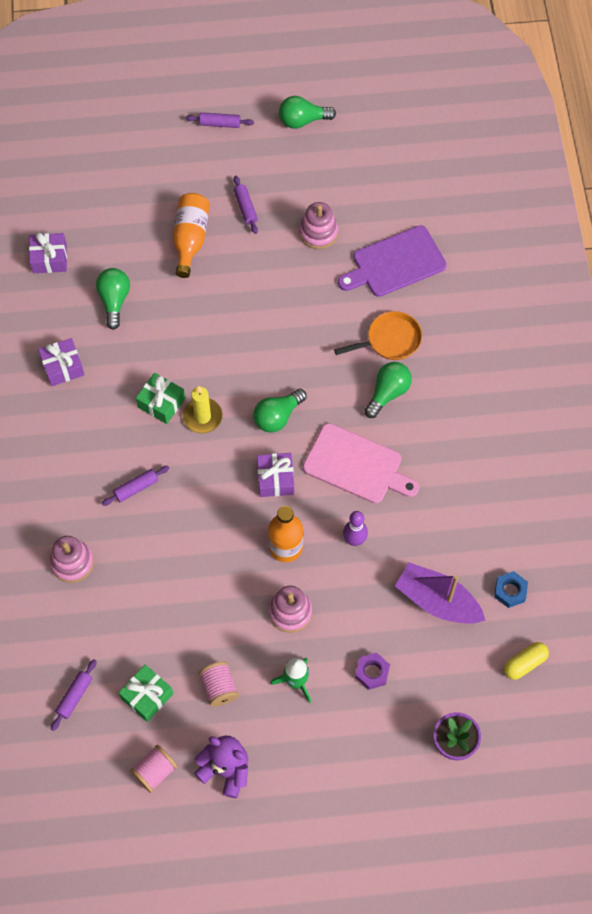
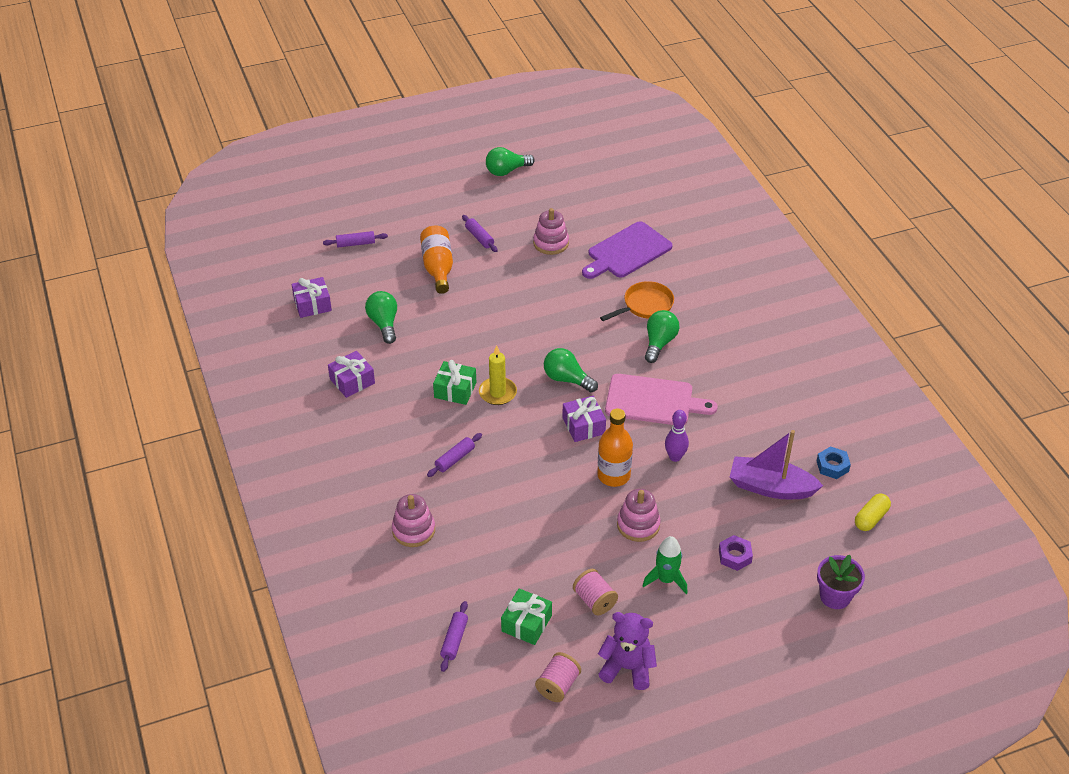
camera: 15 degrees left, 20 degrees down
purple rolling pin [186,112,254,128] -> purple rolling pin moved to [323,231,388,247]
green light bulb [253,389,307,433] -> green light bulb turned 90 degrees clockwise [544,348,598,392]

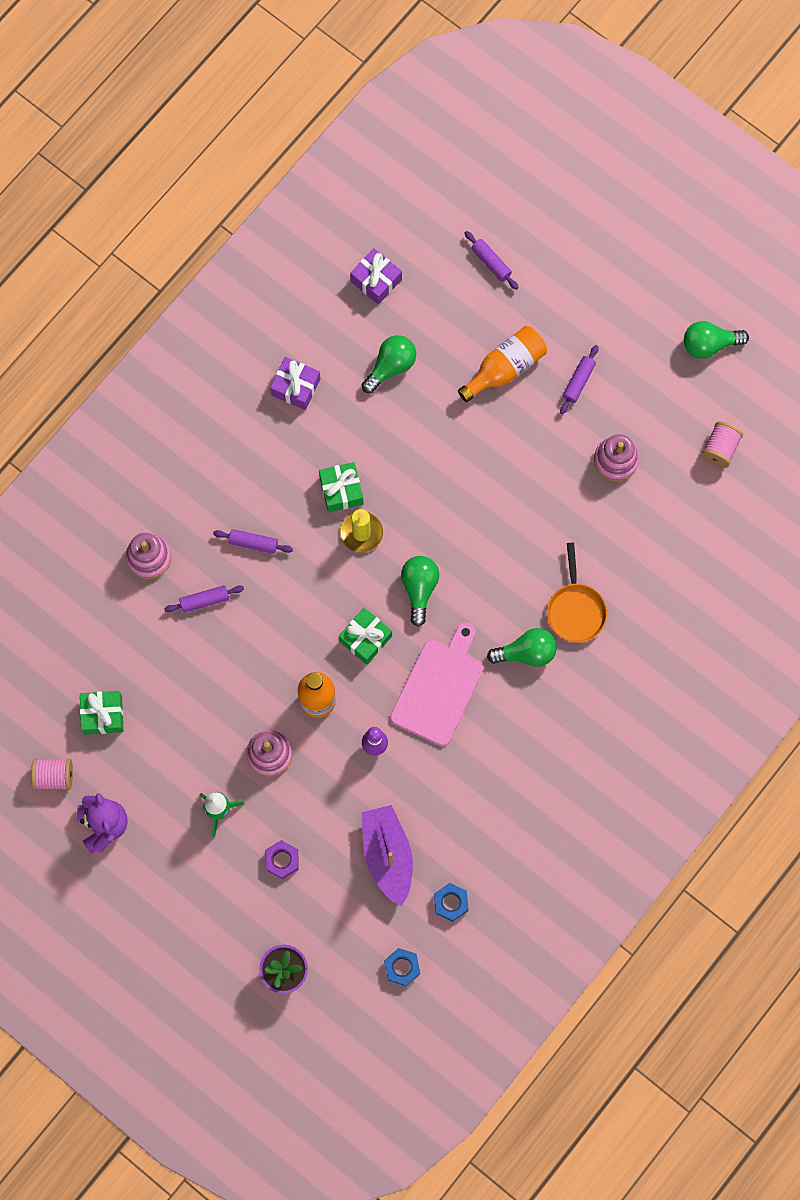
camera: 60 degrees right, 30 degrees up
purple rolling pin [440,601,468,672] -> purple rolling pin moved to [164,585,244,613]
green light bulb [486,147,535,176] -> green light bulb turned 45 degrees counterclockwise [684,321,749,359]
purple gift [562,396,606,442] -> green gift [339,608,392,665]
pink spool [573,569,618,615] -> pink spool moved to [702,422,743,467]
purple cutting board [582,221,672,279] -> none
orange pan [600,281,674,321] -> orange pan turned 60 degrees clockwise [547,543,607,643]
pink cutting board [605,374,718,425] -> pink cutting board turned 135 degrees counterclockwise [390,622,484,746]
yellow capsule [855,493,891,531] -> blue nut [384,948,420,986]

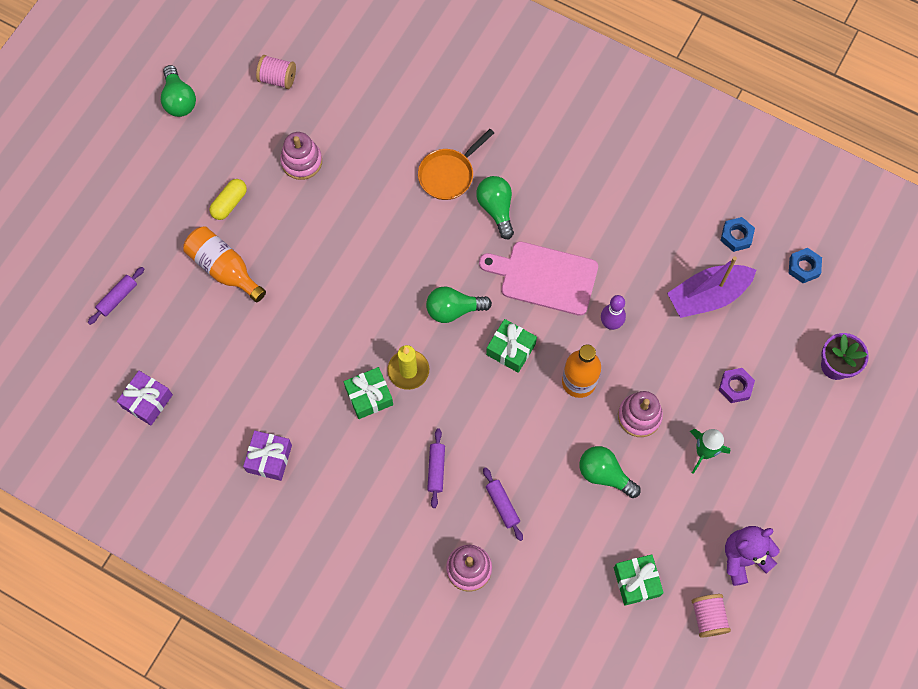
camera: 100 degrees left, 5 degrees down
green light bulb [362,335,416,393] -> green light bulb moved to [579,446,641,498]
orange pan [547,543,607,643] -> orange pan turned 150 degrees clockwise [418,129,494,200]
purple rolling pin [560,345,598,414] -> yellow capsule [209,179,247,220]

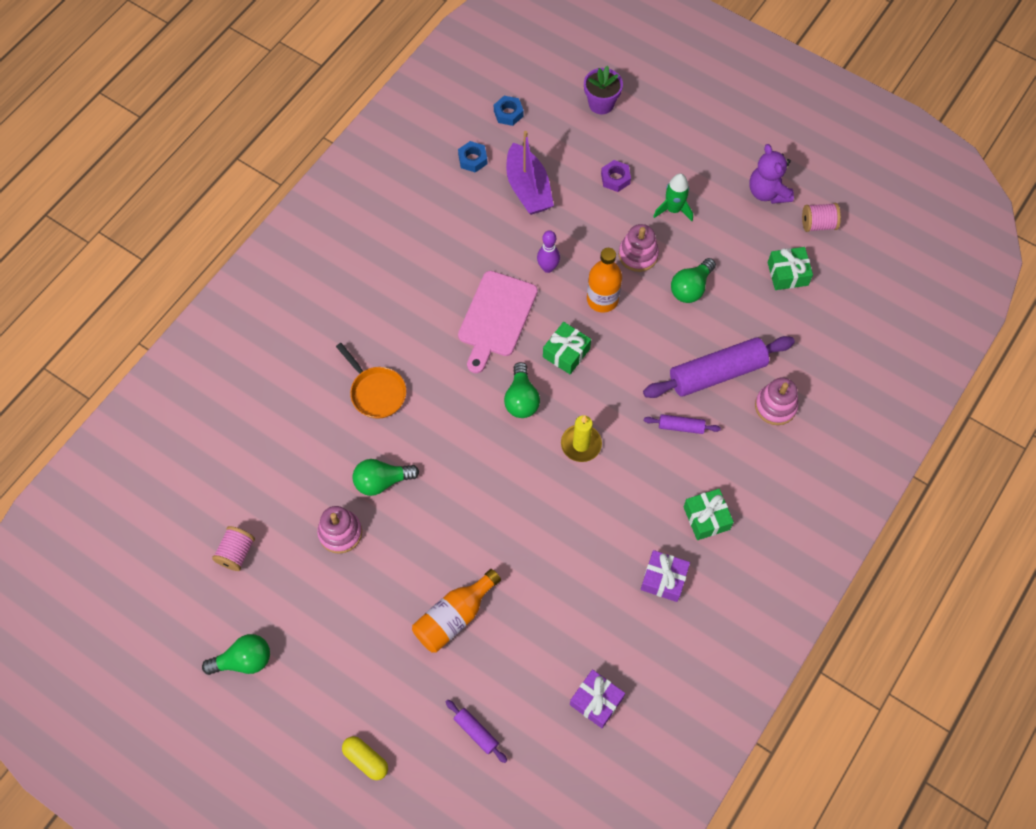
camera: 85 degrees left, 5 degrees down
yellow capsule [209,179,247,220] -> yellow capsule moved to [342,736,388,780]
green gift [344,367,393,419] -> green gift moved to [684,489,734,540]
green light bulb [476,176,514,239] -> green light bulb moved to [353,459,419,496]
purple rolling pin [483,467,523,541] -> purple rolling pin [643,336,795,398], size x2.16

